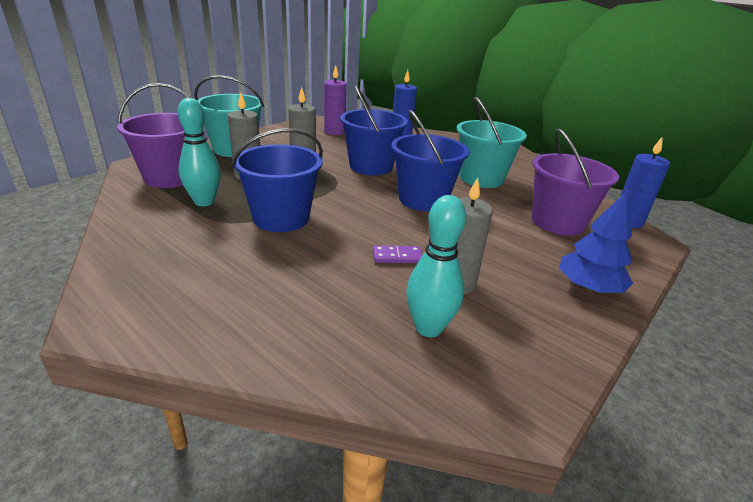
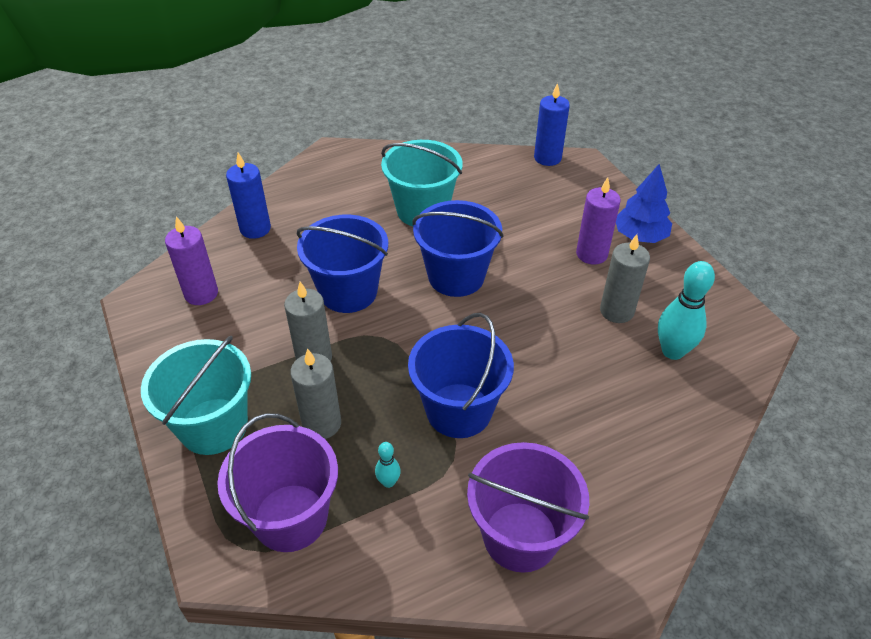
camera: 65 degrees left, 15 degrees up
turquoise bowling pin [178,98,221,206] -> turquoise bowling pin [375,442,401,488], size x0.49
purple domino [373,245,422,263] -> none
purple bucket [532,128,619,236] -> purple bucket moved to [467,442,589,573]
none -> purple candle [576,177,621,264]

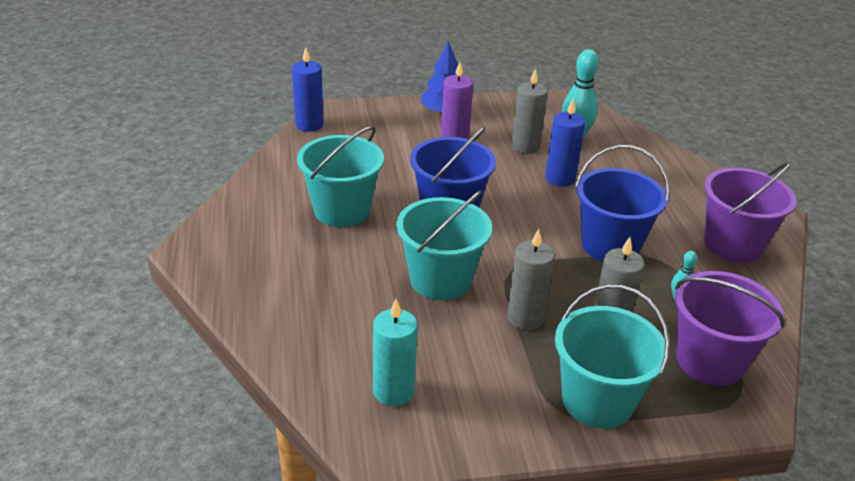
camera: 75 degrees left, 10 degrees down
purple candle [165,216,218,305] -> turquoise candle [373,299,418,406]
blue candle [226,153,271,239] -> blue candle moved to [545,99,585,187]
blue bucket [297,215,388,313] -> turquoise bucket [396,190,492,300]

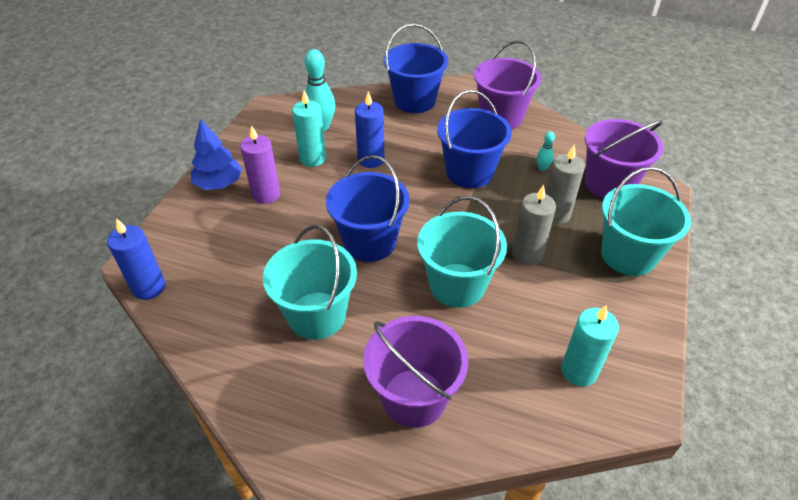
camera: 60 degrees left, 10 degrees up
grey candle [511,68,548,154] -> turquoise candle [292,90,326,167]
none -> purple bucket [363,316,468,428]
none -> blue bucket [384,24,448,113]

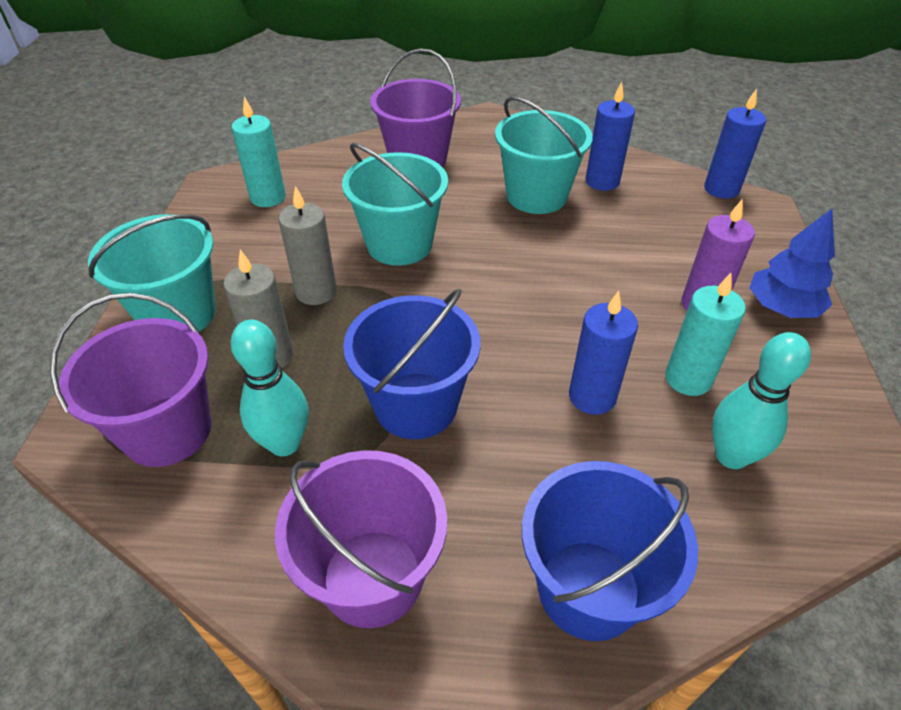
camera: 165 degrees right, 0 degrees up
blue bucket [326,155,410,262] -> none
turquoise bowling pin [537,131,555,171] -> turquoise bowling pin [231,320,309,456], size x2.03
none -> blue candle [585,82,635,191]

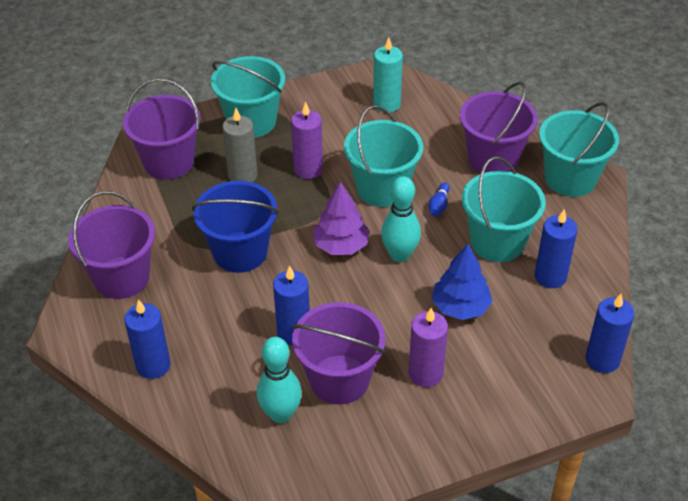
camera: 65 degrees right, 0 degrees up
turquoise bowling pin [231,320,309,456] -> turquoise bowling pin moved to [381,176,421,262]
grey candle [278,186,337,305] -> purple candle [291,102,323,179]
blue bucket [522,461,698,641] -> blue candle [124,299,171,379]
turquoise candle [665,273,746,396] -> purple bucket [292,302,385,404]
blue tree [749,209,835,318] -> blue tree moved to [432,244,493,320]
none -> purple tree [312,182,370,255]
none -> blue bowling pin [429,183,450,216]
none -> turquoise bucket [539,102,619,197]

